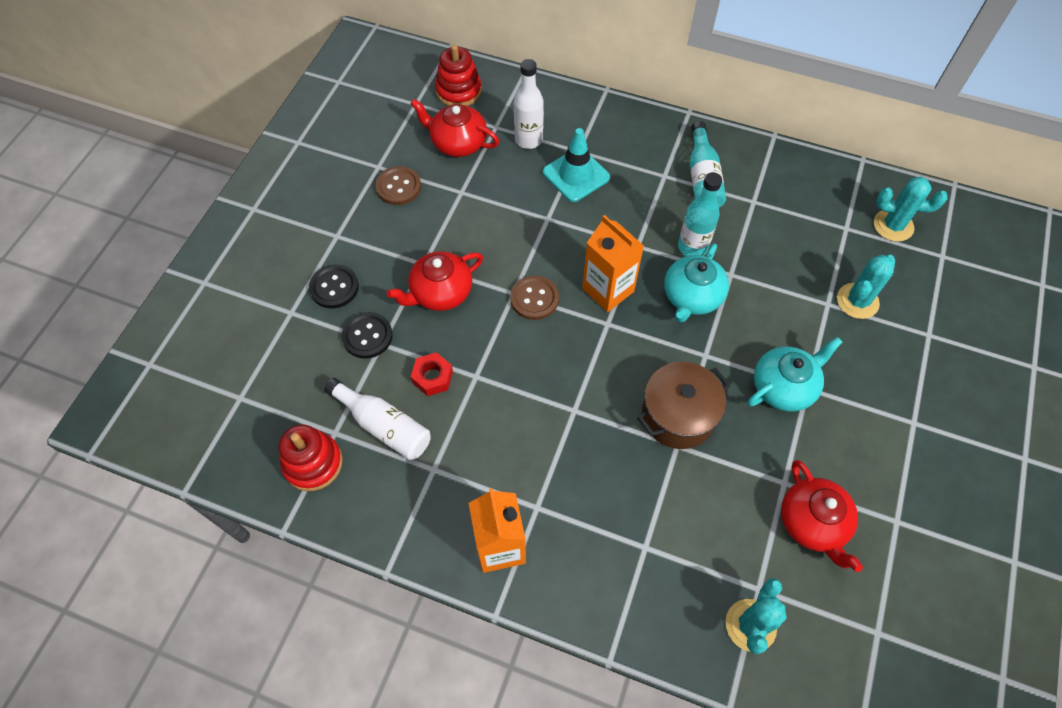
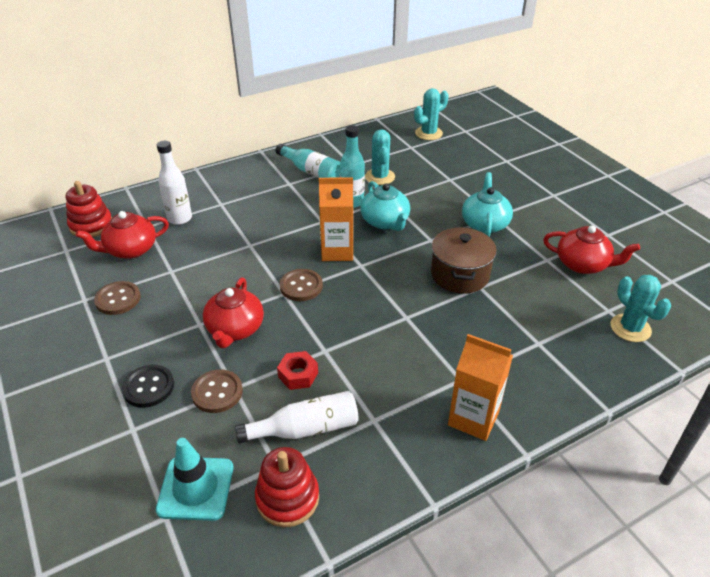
camera: 50 degrees left, 20 degrees down
black button [341,312,393,359] -> brown button [191,370,243,413]
turquoise traffic cone [543,128,610,202] -> turquoise traffic cone moved to [156,438,233,521]
turquoise cactus [837,255,896,319] -> turquoise cactus moved to [365,129,395,185]

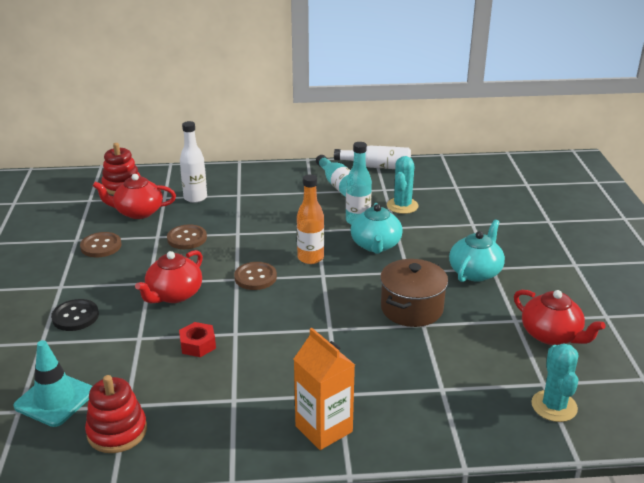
camera: 25 degrees right, 10 degrees down
brown button [191,370,243,413] -> brown button moved to [167,225,207,249]
white bottle [235,391,359,444] -> white bottle moved to [334,146,411,169]
orange carton [319,177,354,261] -> orange bottle [297,174,324,264]
turquoise cactus [414,88,449,140] -> none

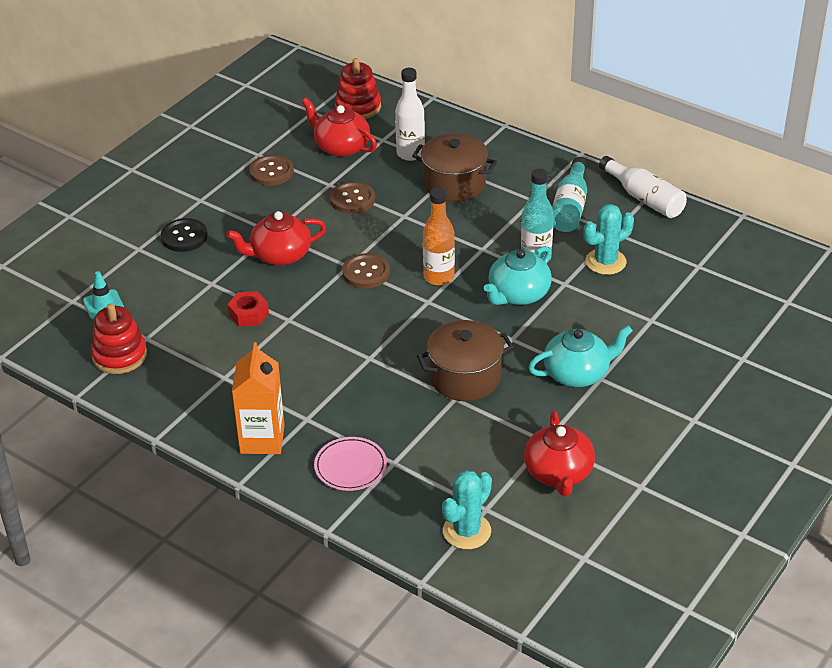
camera: 40 degrees right, 10 degrees up
turquoise traffic cone [13,340,92,427] -> turquoise traffic cone [83,271,124,320], size x0.62
none -> pink plate [314,437,387,491]
none -> brown pot [412,133,497,202]

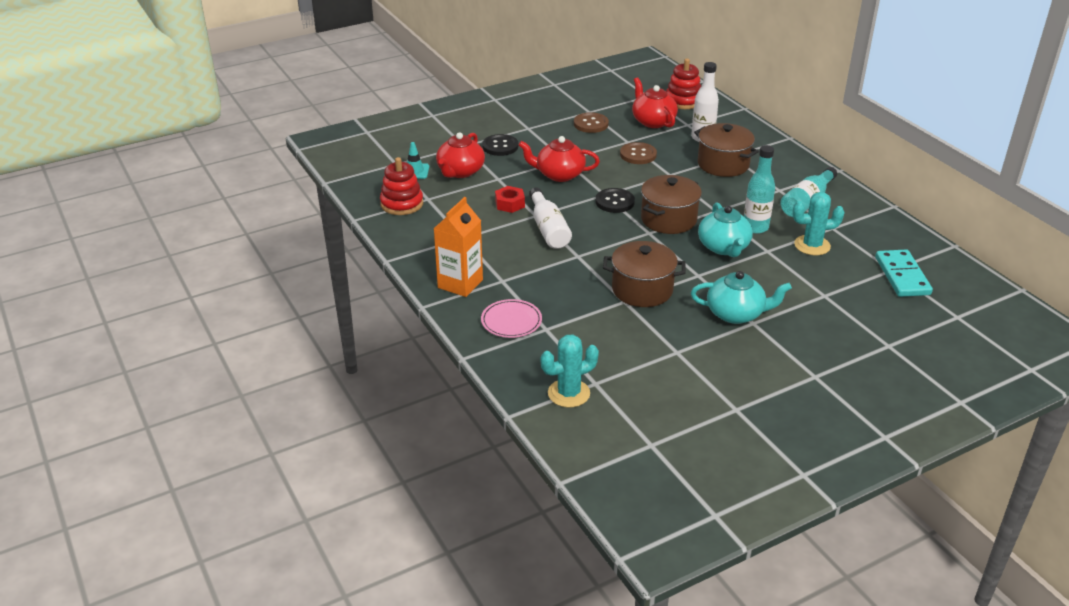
camera: 25 degrees right, 5 degrees down
brown button [342,253,390,289] -> black button [595,188,635,213]
orange bottle [423,188,455,285] -> brown pot [641,175,702,234]
turquoise teapot [484,246,552,305] -> turquoise teapot turned 75 degrees counterclockwise [698,203,753,257]
red teapot [524,411,595,496] -> red teapot moved to [436,132,485,178]
white bottle [599,156,687,218] -> white bottle moved to [529,187,572,249]
none -> turquoise domino [875,249,933,297]

